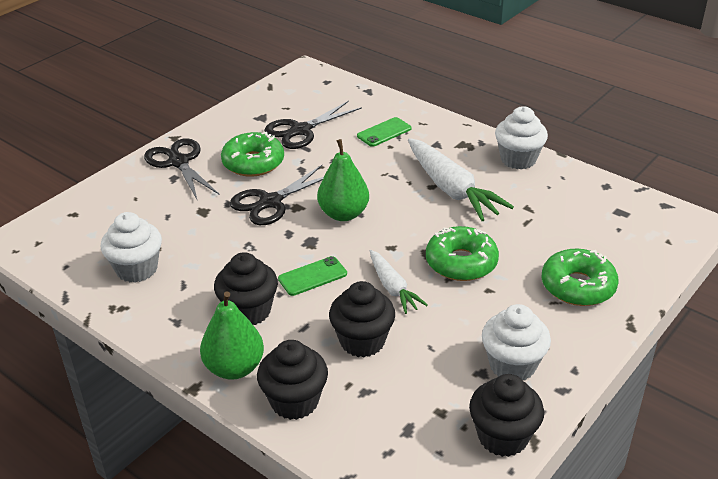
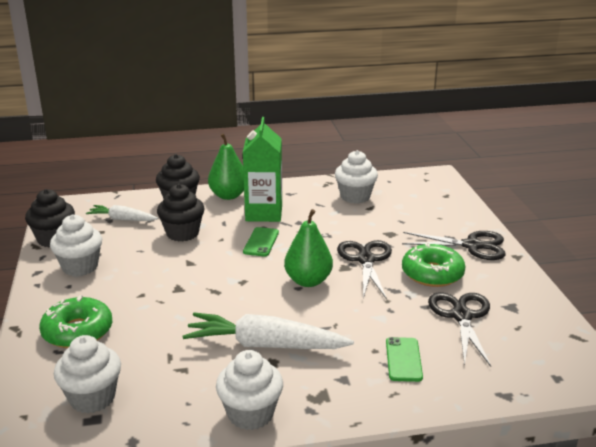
camera: 130 degrees right, 10 degrees down
black cupcake [214,252,278,325] -> green carton [243,117,282,222]
white carrot [370,250,428,314] -> white carrot moved to [86,205,158,221]
green donut [426,226,499,281] -> none
none -> white cupcake [54,335,121,413]

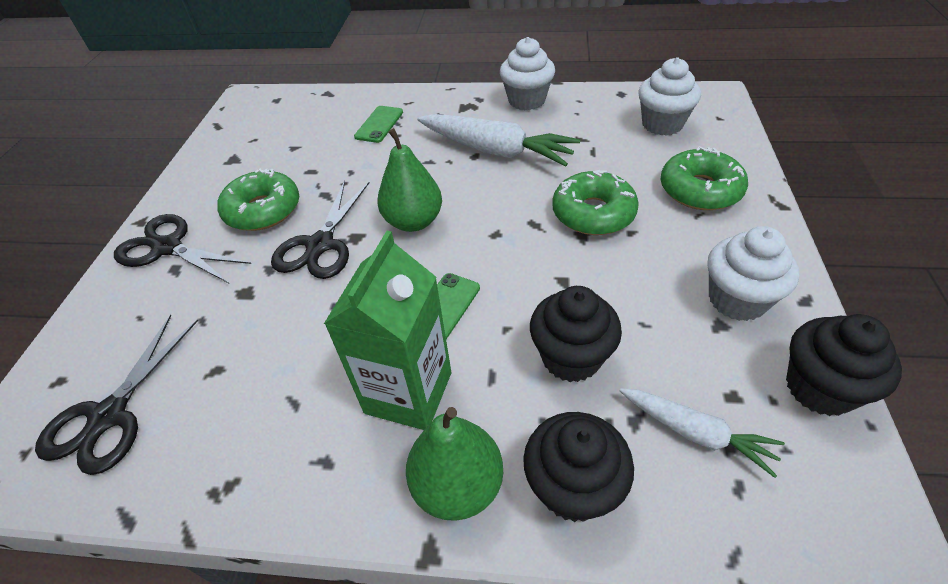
camera: 160 degrees left, 20 degrees up
white cupcake [335,150,378,204] -> none
black scissors [428,293,491,367] -> black scissors moved to [35,314,198,475]
none -> green donut [552,170,639,235]

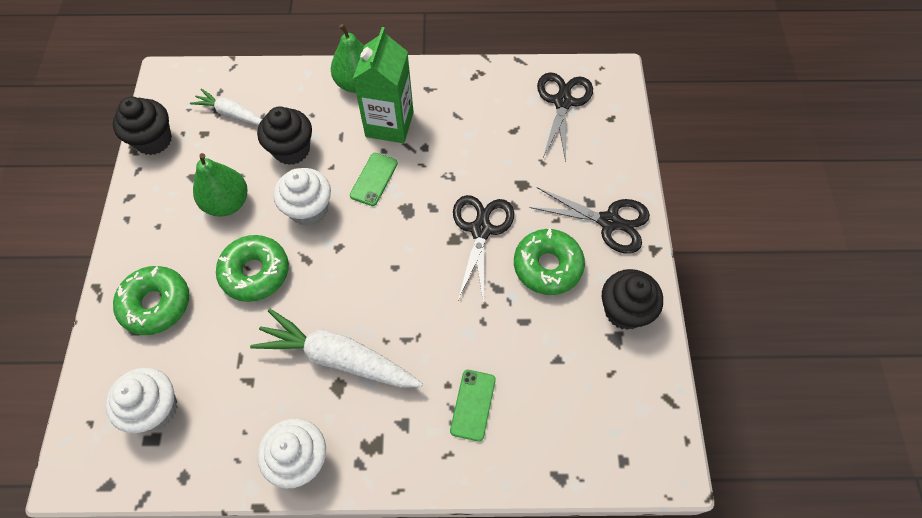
camera: 170 degrees right, 15 degrees up
green pear [377,128,442,232] -> green pear moved to [193,153,247,217]
black cupcake [523,412,634,522] -> black cupcake moved to [602,269,663,330]
white cupcake [708,226,799,321] -> white cupcake moved to [274,168,331,226]

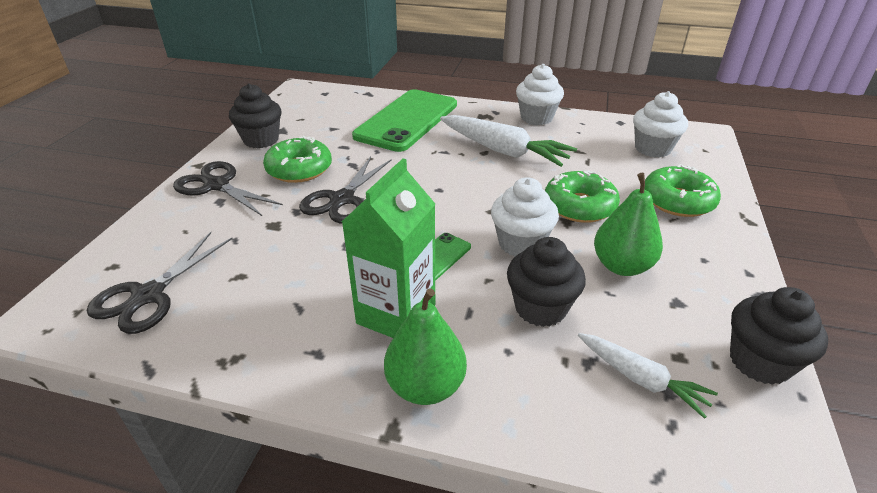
camera: 165 degrees left, 25 degrees down
green phone [450,370,496,441] -> green phone [352,89,457,152], size x2.35

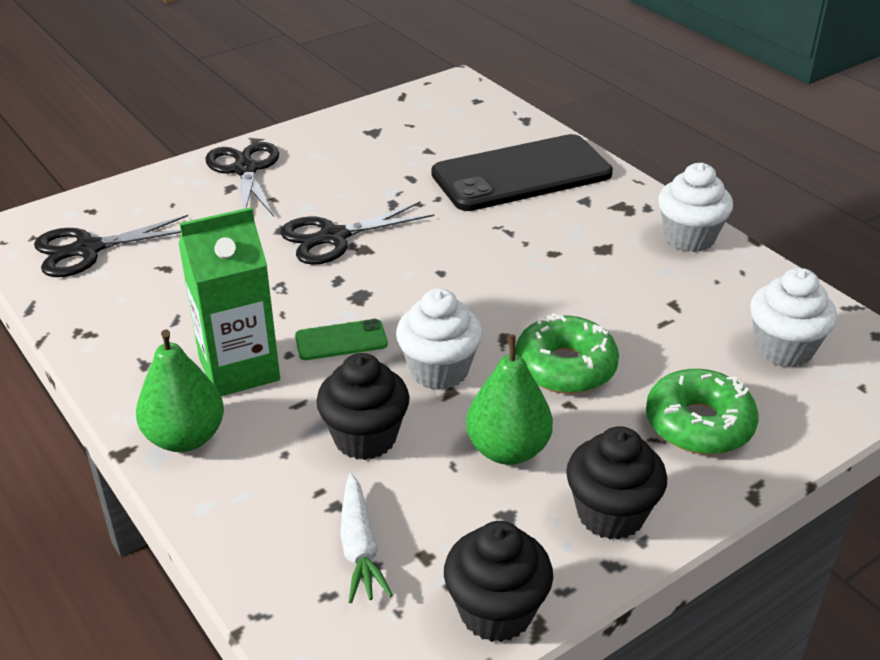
camera: 40 degrees right, 0 degrees up
black cupcake [229,83,282,149] -> black cupcake moved to [566,426,667,540]
green donut [263,136,332,183] -> none
green phone [352,89,457,152] -> black phone [431,134,613,211]
white carrot [440,115,577,167] -> none

